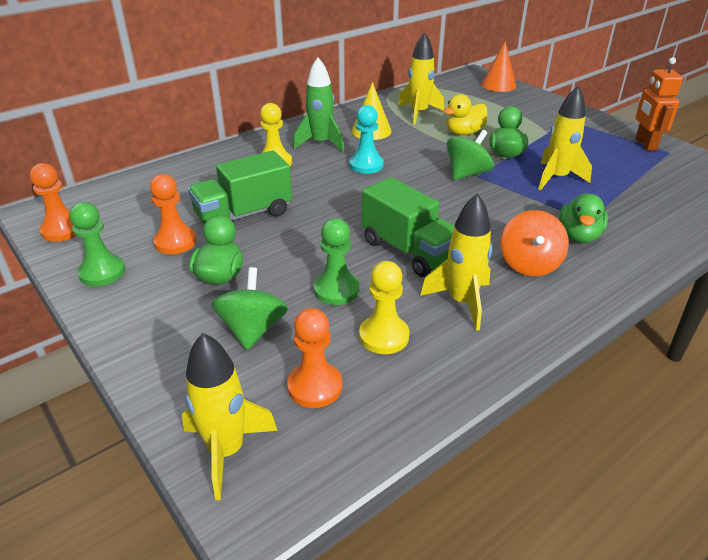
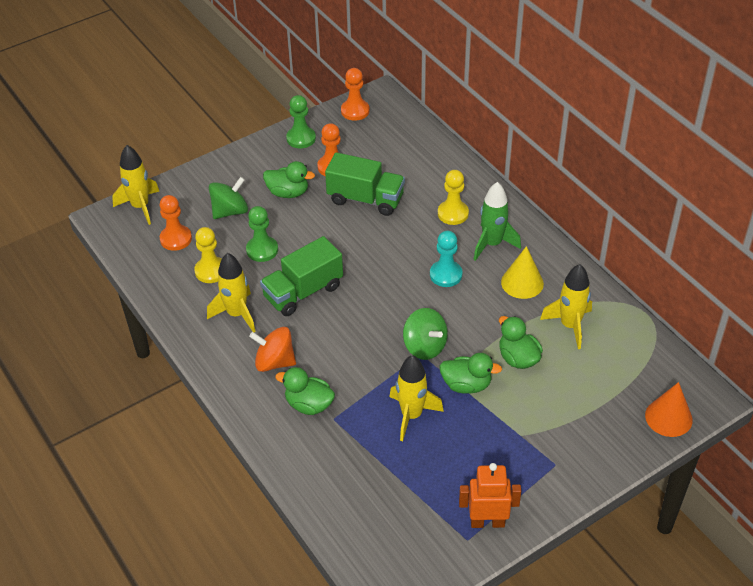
camera: 95 degrees right, 10 degrees up
green truck [188,151,292,225] -> green truck turned 135 degrees clockwise [325,152,405,216]
green spinning top [211,267,288,350] -> green spinning top turned 45 degrees counterclockwise [209,177,248,219]
yellow duck [444,94,487,135] -> green duck [499,316,543,369]

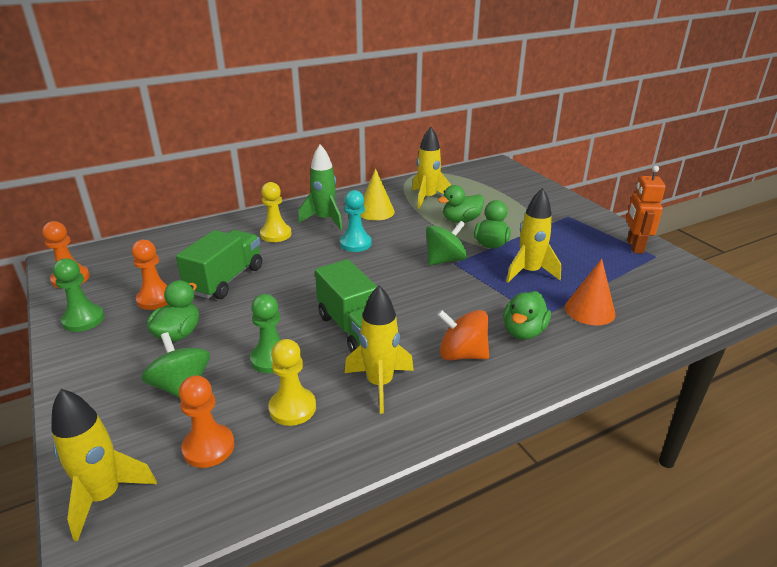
camera: 85 degrees left, 15 degrees down
orange spinning top [249,327,296,372] -> orange spinning top turned 90 degrees clockwise [437,310,489,360]
orange cone [645,382,693,437] -> orange cone moved to [565,259,615,325]

